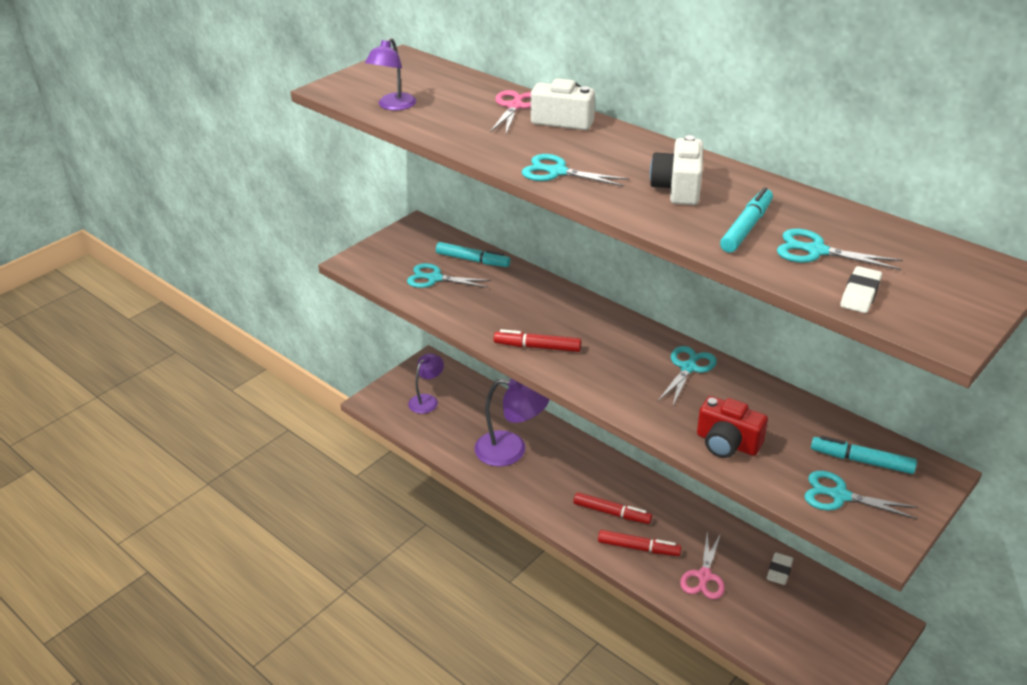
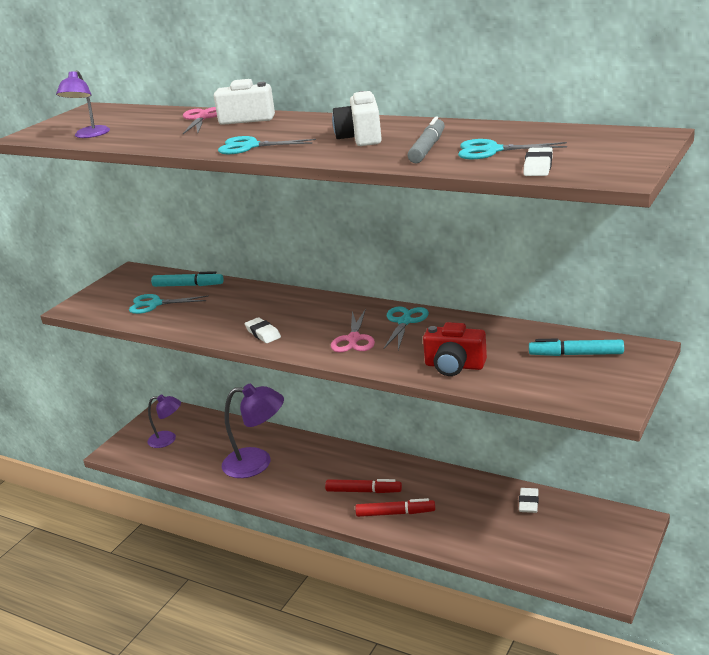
camera: 10 degrees left, 10 degrees down
purple lamp [408,353,444,414] -> purple lamp turned 75 degrees clockwise [147,394,181,448]
red marker [494,329,581,352] -> white eraser [245,317,281,343]
pink scissors [680,533,725,599] -> pink scissors moved to [331,309,375,352]
turquoise marker [720,187,773,253] -> grey marker [408,117,445,164]
turquoise scissors [804,471,918,519] -> none

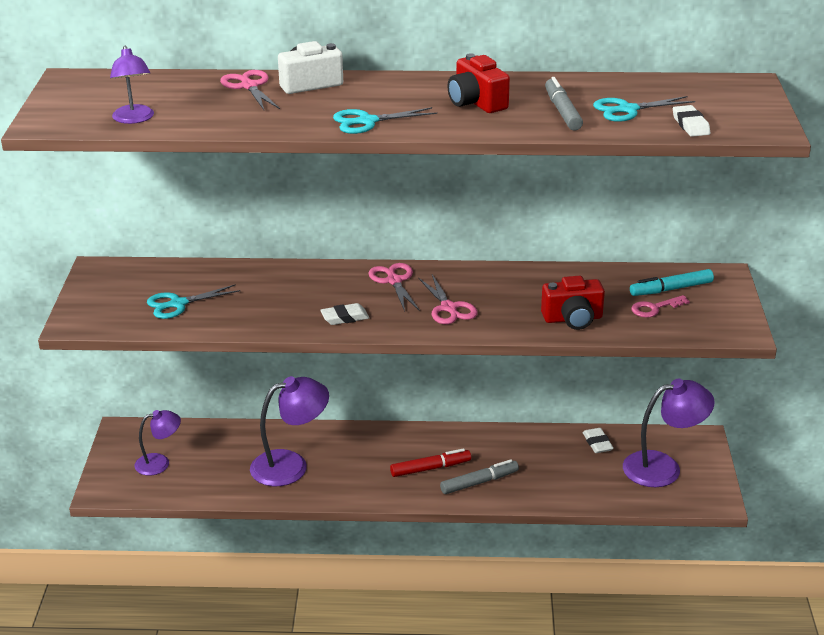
camera: 30 degrees left, 5 degrees up
turquoise marker [151,271,224,287] -> none
white eraser [245,317,281,343] -> white eraser turned 45 degrees counterclockwise [320,303,370,325]
white camera [332,91,382,146] -> red camera [447,53,510,113]
red marker [355,498,435,517] -> grey marker [440,459,519,494]
turquoise scissors [384,306,429,350] -> none
none -> pink scissors [368,263,420,311]
none -> purple lamp [623,379,715,487]
none -> pink key [631,295,690,318]

